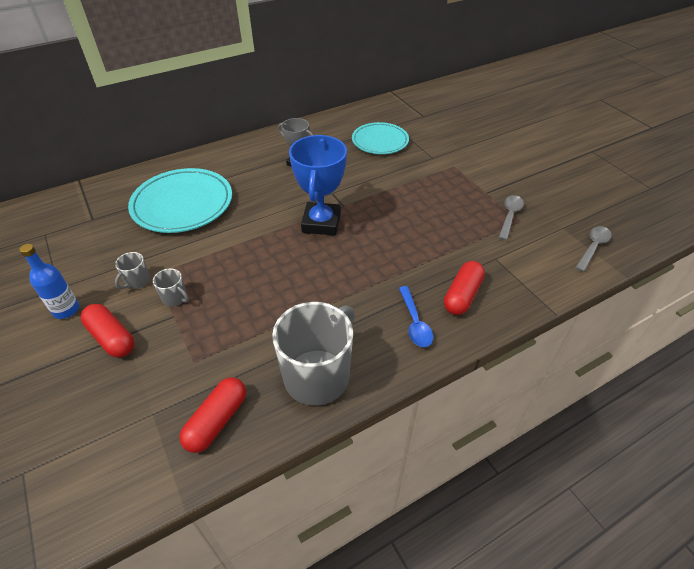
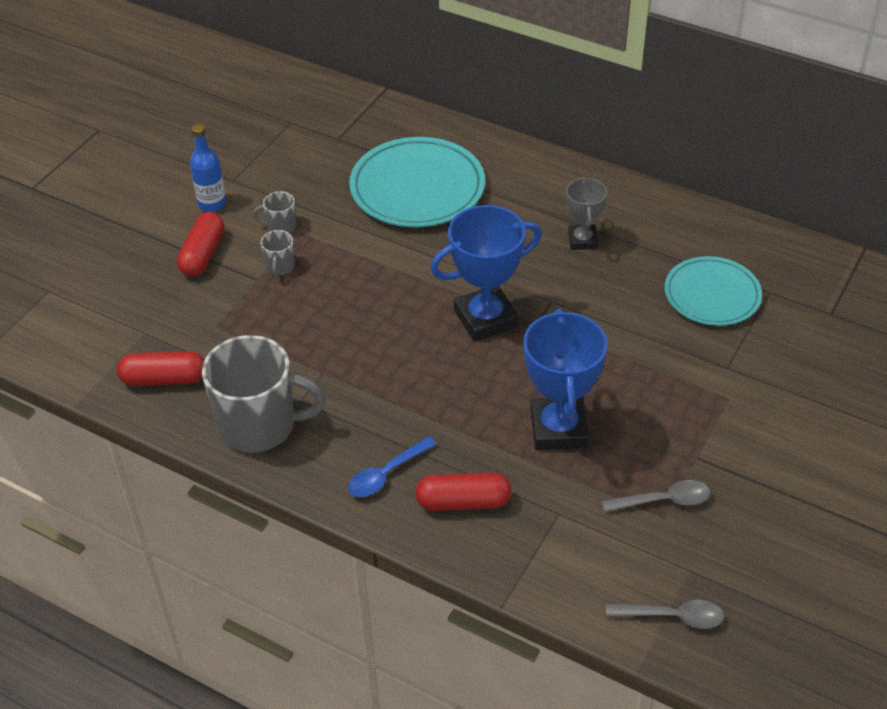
camera: 60 degrees right, 0 degrees up
none -> blue trophy [523,309,607,450]

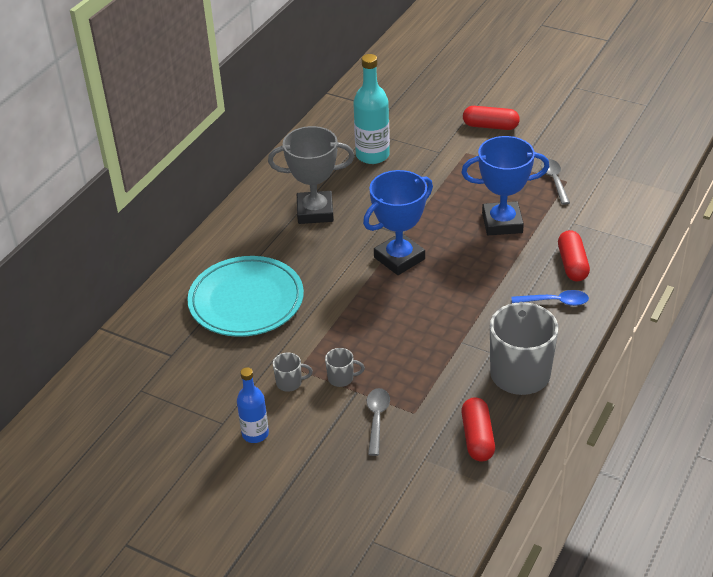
camera: 90 degrees left, 5 degrees down
red capsule [177,212,224,276] -> red capsule moved to [463,106,520,130]
grey mug [253,191,296,233] -> grey mug turned 90 degrees counterclockwise [273,353,313,392]
blue spoon [348,437,437,497] -> blue spoon turned 45 degrees counterclockwise [512,290,589,306]
blue trophy [430,205,542,342] -> blue trophy turned 75 degrees clockwise [363,170,433,275]
grey trophy [566,177,607,250] -> grey trophy [268,126,355,224], size x1.74
grey spoon [606,600,724,629] -> grey spoon moved to [367,388,390,456]
turquoise plate [665,256,762,326] -> turquoise bottle [353,54,390,164]

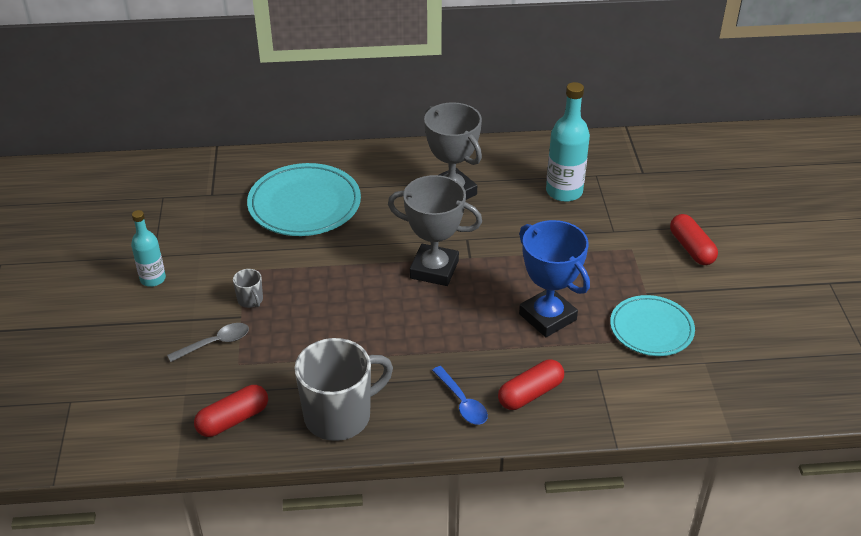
camera: 55 degrees right, 0 degrees up
blue bottle [237,367,269,443] -> turquoise bottle [131,210,166,287]
grey mug [273,353,313,392] -> none
blue trophy [363,170,433,275] -> grey trophy [388,175,482,286]
grey spoon [541,159,570,205] -> turquoise plate [610,295,695,356]

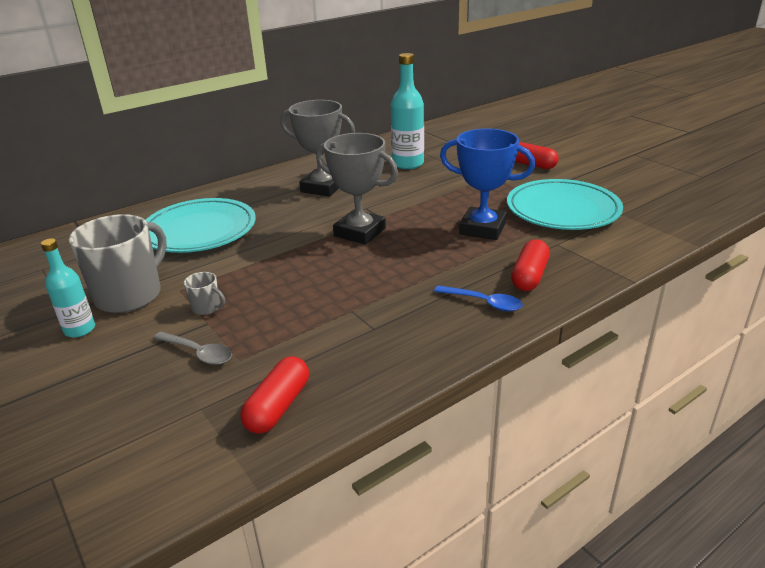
camera: 30 degrees left, 10 degrees down
grey spoon [167,323,249,362] -> grey spoon turned 90 degrees clockwise [153,331,232,365]
grey mug [295,338,393,441] -> grey mug moved to [69,214,167,313]
grey trophy [388,175,482,286] -> grey trophy turned 45 degrees clockwise [316,133,398,245]
turquoise plate [610,295,695,356] -> turquoise plate [507,179,623,230], size x1.52

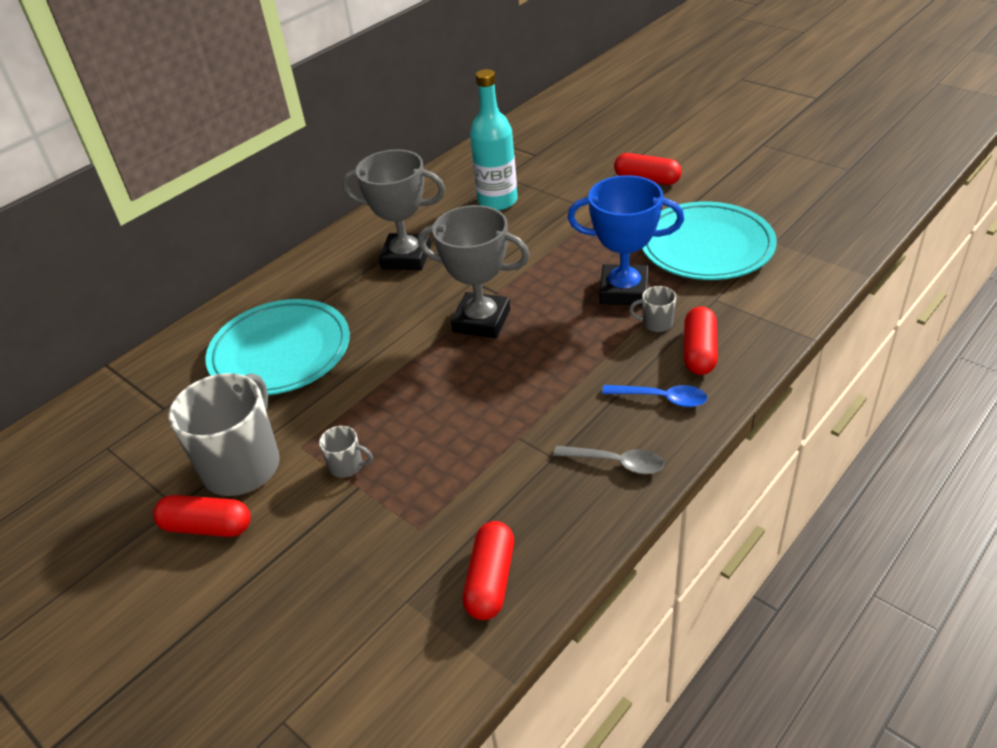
camera: 10 degrees left, 10 degrees up
turquoise bottle [41,239,95,338] -> red capsule [153,495,250,537]
grey spoon [153,331,232,365] -> grey spoon moved to [554,445,664,474]
none -> grey mug [629,286,676,332]

